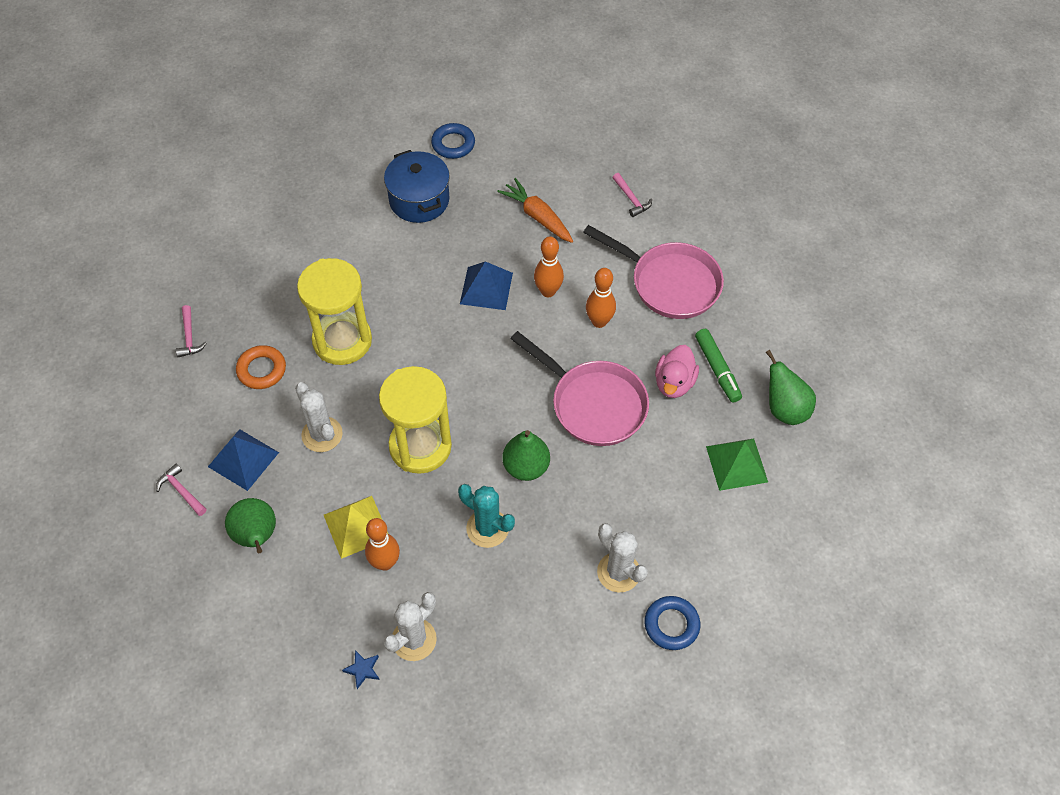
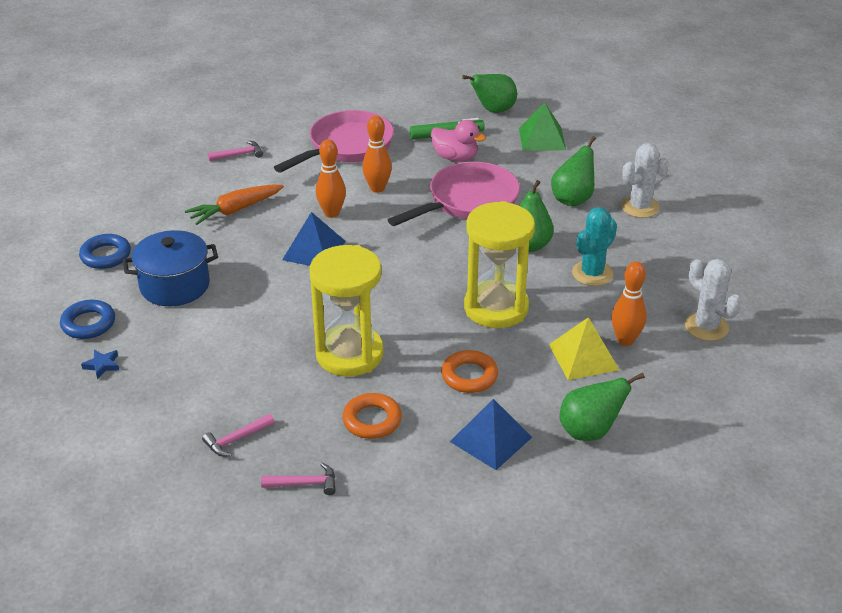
camera: 80 degrees left, 20 degrees down
pink hammer [156,464,207,516] -> pink hammer moved to [202,414,274,457]
white cactus [295,382,343,452] -> orange ring [441,350,498,393]
blue star [342,650,380,689] -> blue star moved to [81,350,120,379]
blue ring [645,596,700,650] -> blue ring moved to [60,300,115,339]
none -> green pear [551,136,596,206]

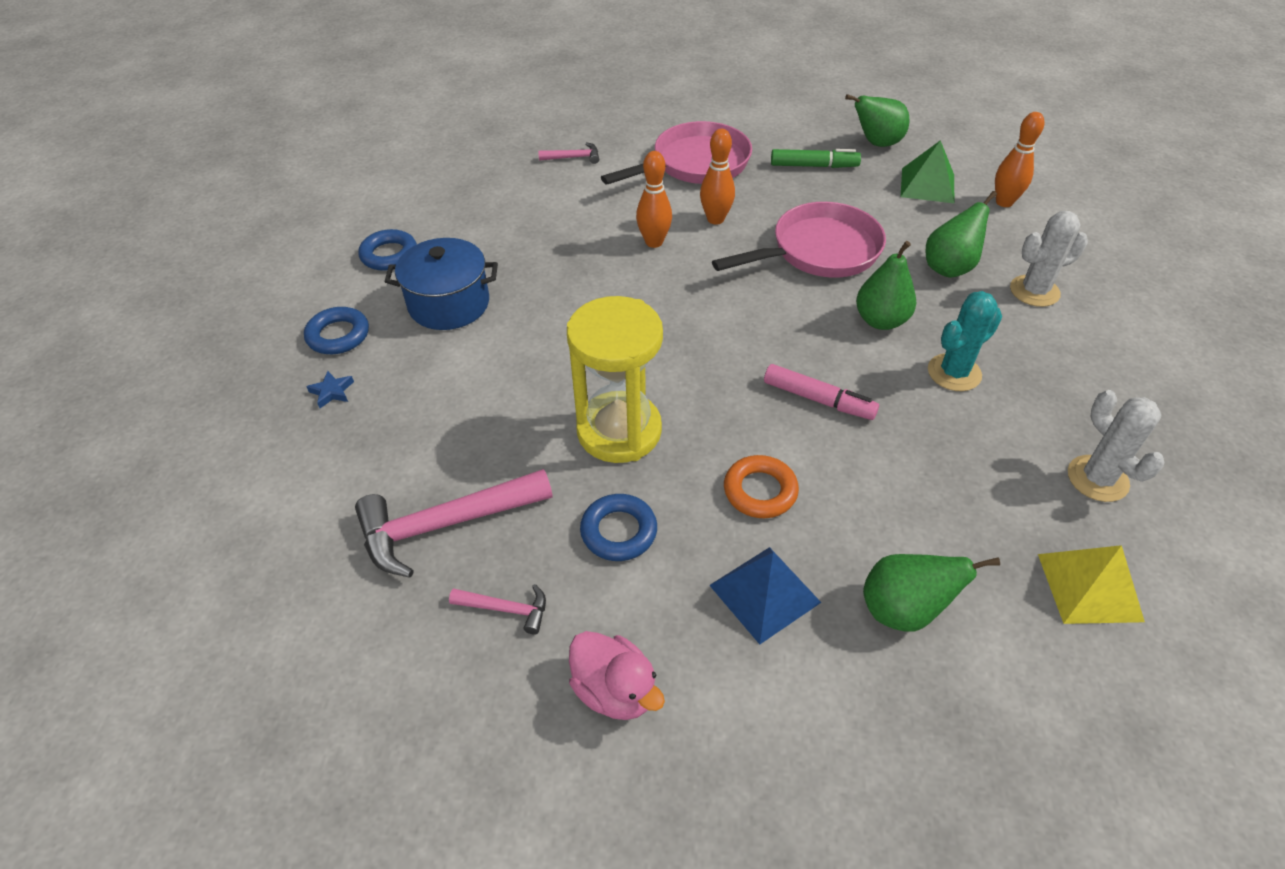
camera: 15 degrees right, 10 degrees up
orange carrot [185,184,284,225] -> none
pink hammer [202,414,274,457] -> pink hammer [355,469,552,578], size x2.10
blue pyramid [282,212,346,266] -> none
orange ring [342,393,402,439] -> blue ring [580,494,657,561]
pink duck [431,120,486,162] -> pink duck moved to [569,631,665,720]
yellow hourglass [464,201,535,328] -> pink marker [764,364,879,420]
yellow pyramid [549,317,619,380] -> yellow pyramid moved to [1038,545,1145,624]
orange bowling pin [611,261,647,346] -> orange bowling pin moved to [995,112,1044,207]

